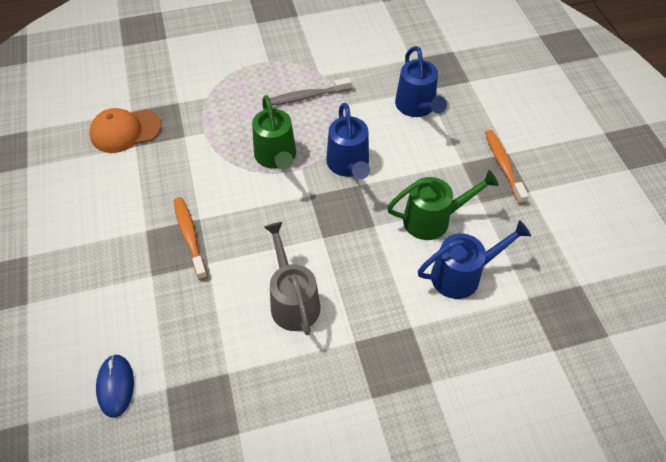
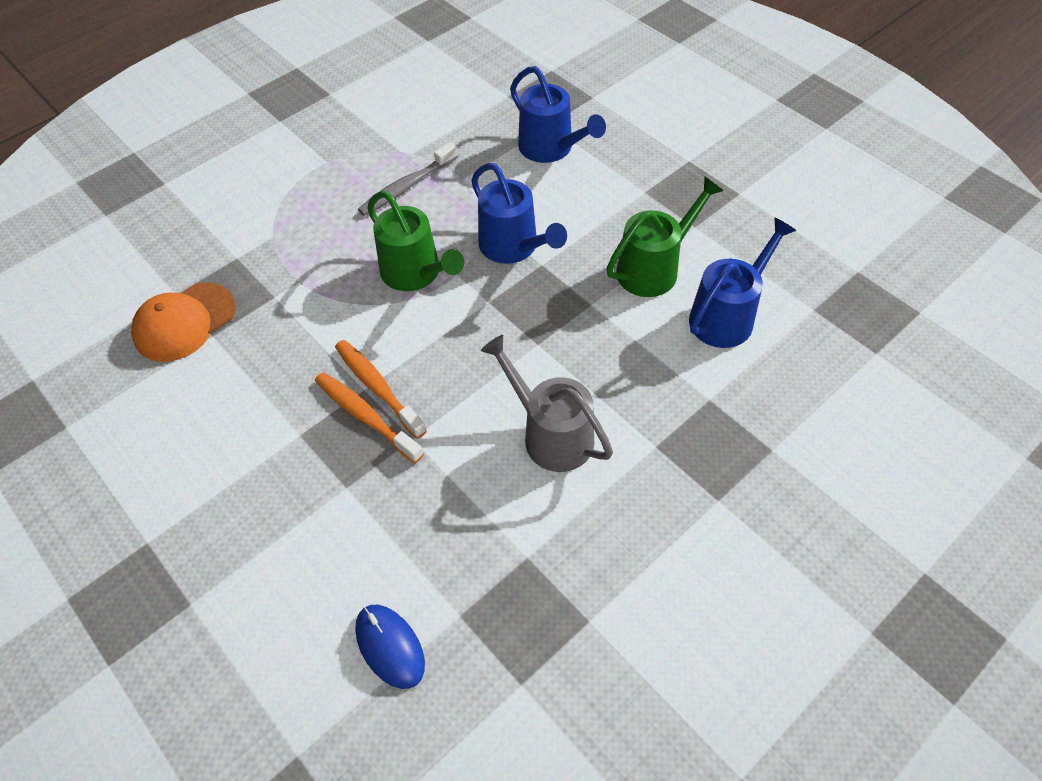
camera: 25 degrees left, 0 degrees up
orange toothbrush [485,130,529,204] -> orange toothbrush moved to [335,340,427,439]

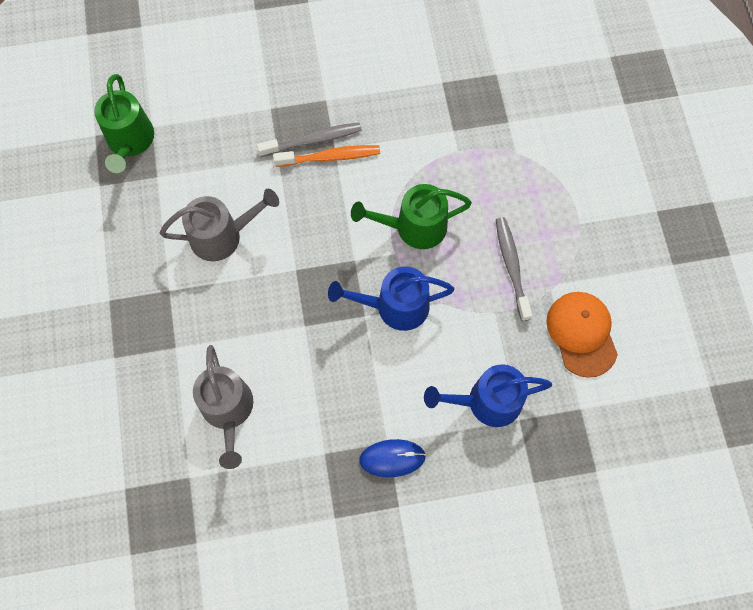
camera: 120 degrees right, 15 degrees up
orange cap [131,282,236,362] -> orange cap moved to [546,292,618,378]
orange toothbrush [315,373,424,463] -> grey toothbrush [257,122,362,157]
blue mouse [355,605,425,689] -> blue mouse moved to [359,439,426,477]
green watering can [606,176,724,297] -> green watering can moved to [94,74,154,173]
blue watering can [689,217,796,348] -> grey watering can [193,345,253,469]

